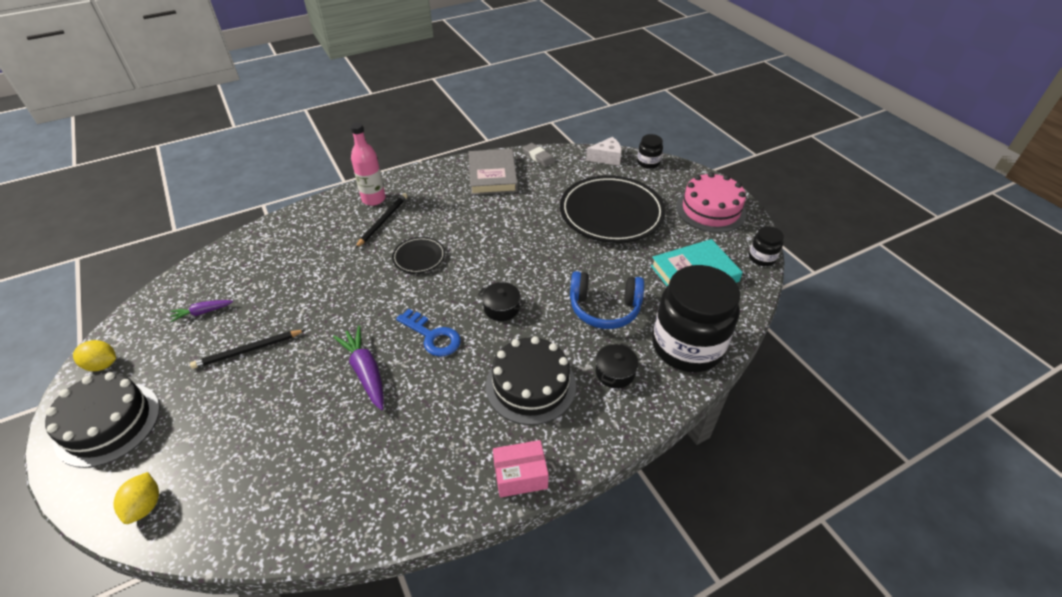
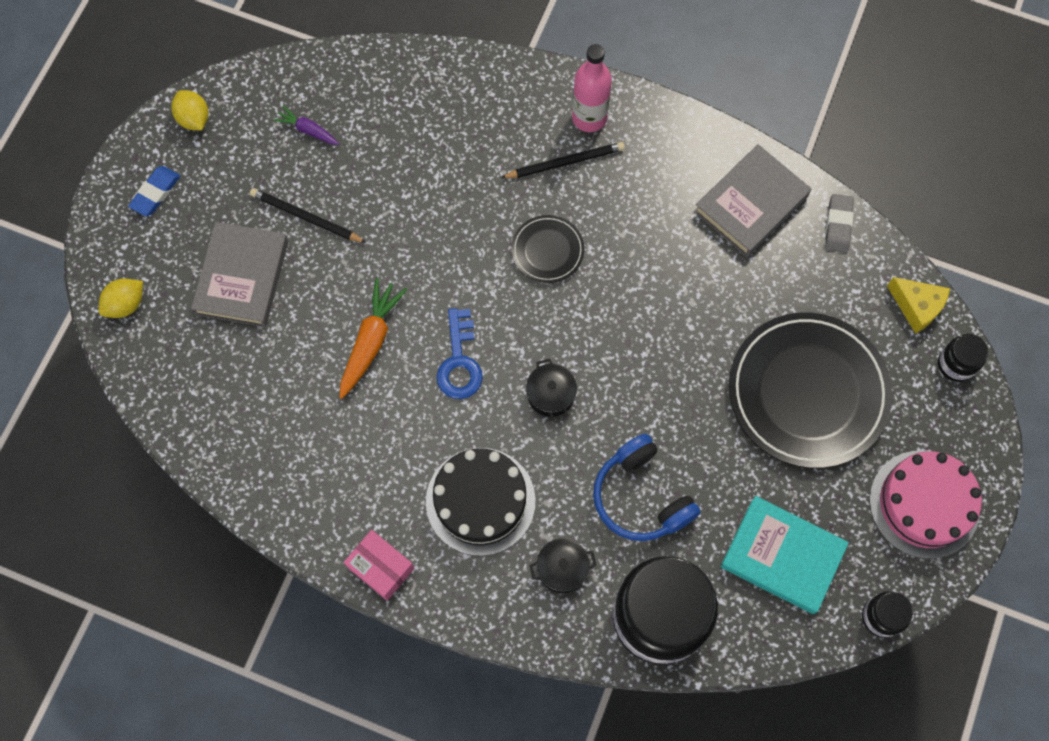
camera: 50 degrees right, 25 degrees up
black cake [45,372,160,468] -> blue eraser [128,166,180,216]
purple carrot [333,326,384,410] -> orange carrot [339,278,408,399]
white cheese [586,137,622,166] -> yellow cheese [887,277,950,334]
none -> grey book [191,222,288,327]

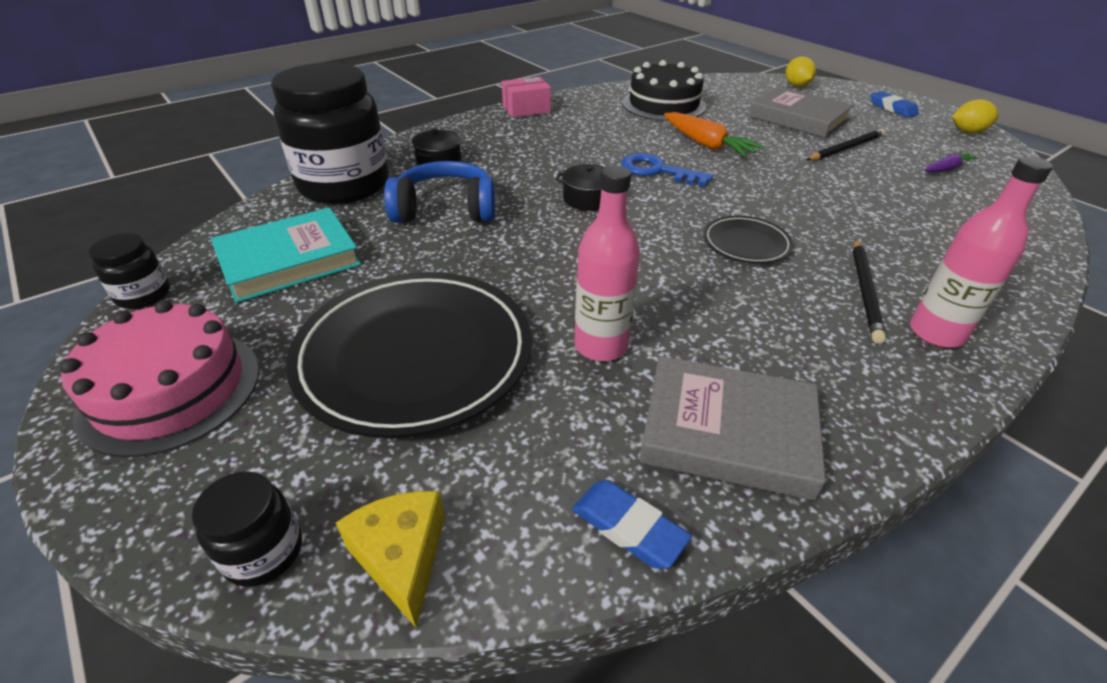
camera: 120 degrees right, 30 degrees down
black cake [426,448,536,556] -> black cake moved to [622,60,706,121]
grey book [694,144,811,257] -> grey book turned 60 degrees counterclockwise [639,356,826,500]
grey eraser [825,194,854,253] -> blue eraser [572,480,692,569]
yellow cheese [887,277,950,334] -> yellow cheese turned 90 degrees clockwise [336,491,445,629]
none -> pink bottle [574,165,640,361]

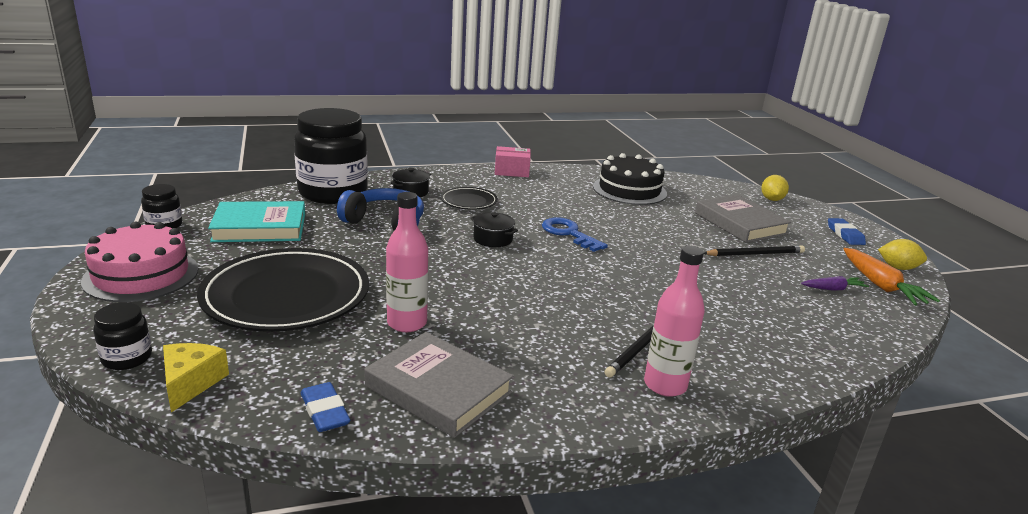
camera: 20 degrees right, 15 degrees down
orange carrot [664,112,765,157] -> orange carrot moved to [843,248,940,305]
black plate [704,215,793,264] -> black plate moved to [441,187,498,210]

